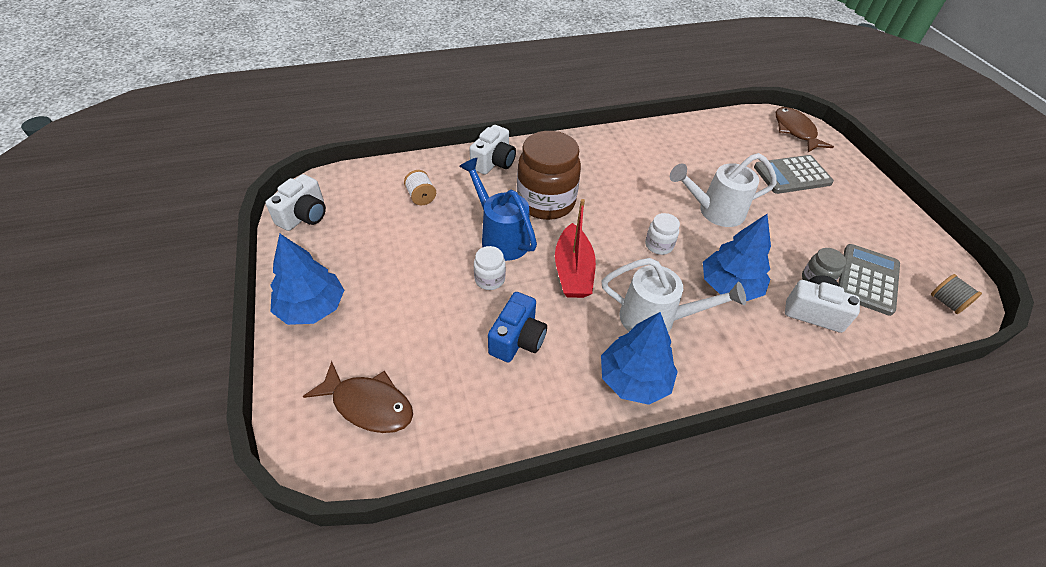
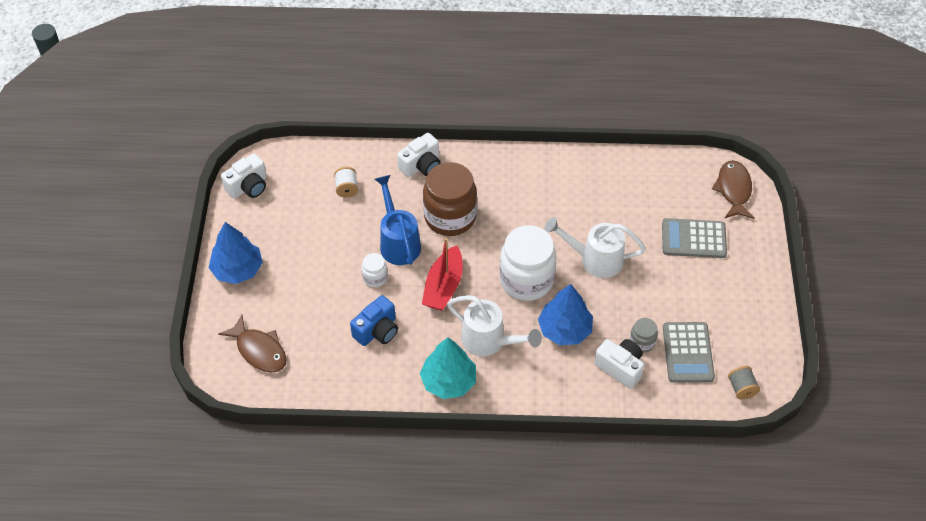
camera: 20 degrees right, 5 degrees up
blue tree [601,312,678,405] -> turquoise tree [420,337,476,399]
white jar [645,213,680,255] -> white jar [499,225,556,301], size x2.17
grey calculator [838,244,900,316] -> grey calculator turned 135 degrees clockwise [663,322,715,383]

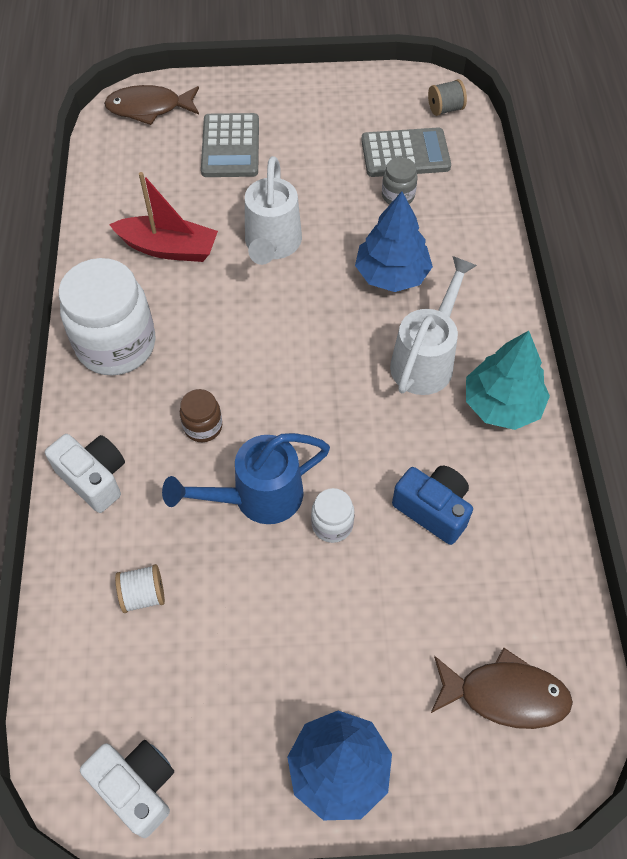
camera: 95 degrees left, 5 degrees up
brown fish [218,315,287,373] -> brown fish turned 60 degrees clockwise [430,647,573,729]
red boat [422,238,463,311] -> red boat moved to [109,172,218,262]
brown jar [423,162,477,236] -> brown jar [180,389,222,442], size x0.46
white jar [499,225,556,301] -> white jar moved to [59,258,156,375]
white camera [594,339,644,389] -> none

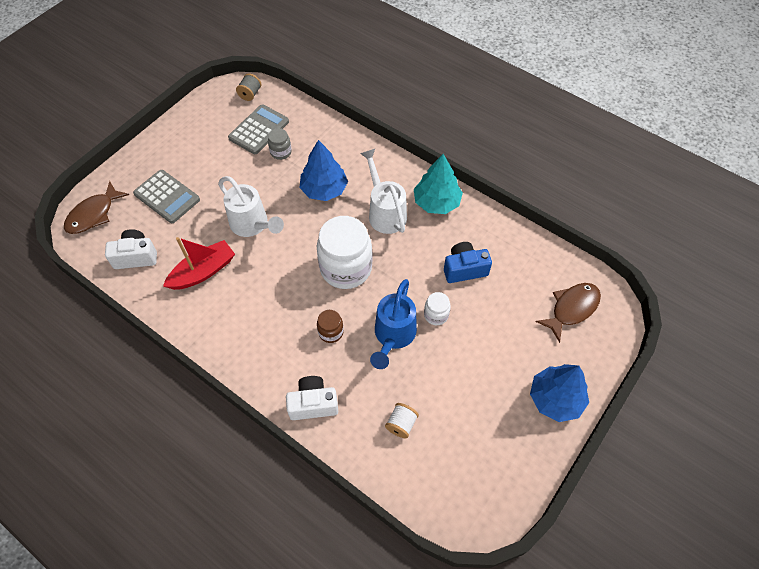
camera: 50 degrees left, 0 degrees up
white jar [59,258,156,375] -> white jar moved to [317,216,373,289]
white camera [80,740,174,838] -> white camera moved to [105,229,157,269]

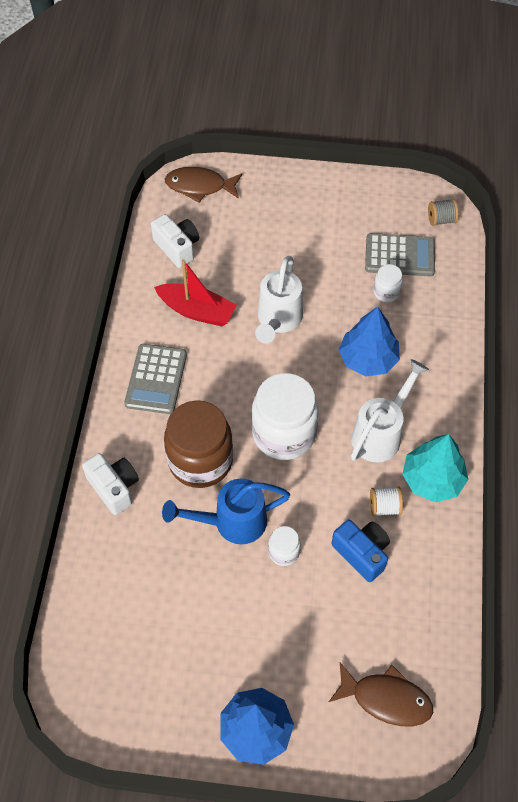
camera: 60 degrees right, 0 degrees up
grey calculator [133,170,200,223] -> grey calculator moved to [124,344,187,414]
grey jar [268,128,292,160] -> white jar [373,264,403,302]
brown jar [317,310,344,343] -> brown jar [164,400,233,488], size x2.17
white spool [385,403,419,438] -> white spool moved to [370,486,403,517]

